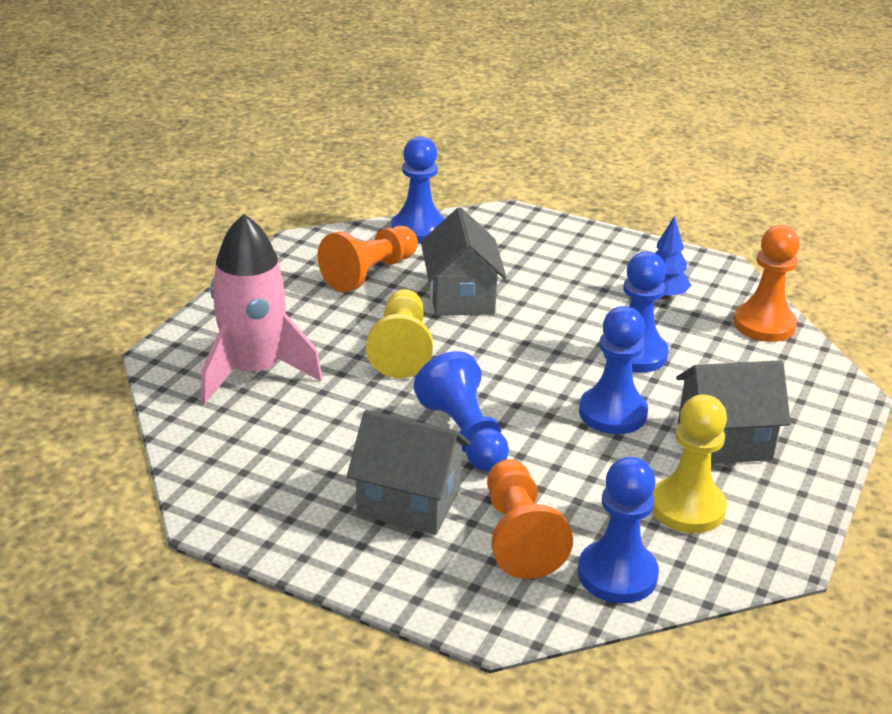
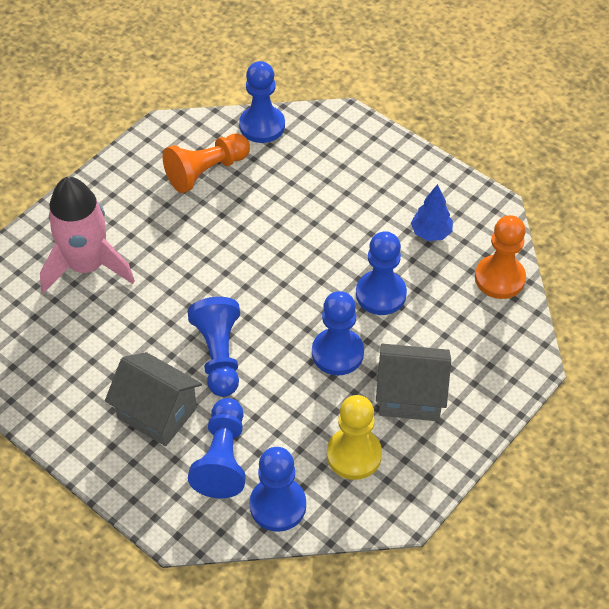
camera: 15 degrees right, 20 degrees up
yellow pawn [366,289,433,378] -> none
grey house [421,207,506,316] -> none
orange pawn [487,459,573,579] -> blue pawn [188,398,246,499]

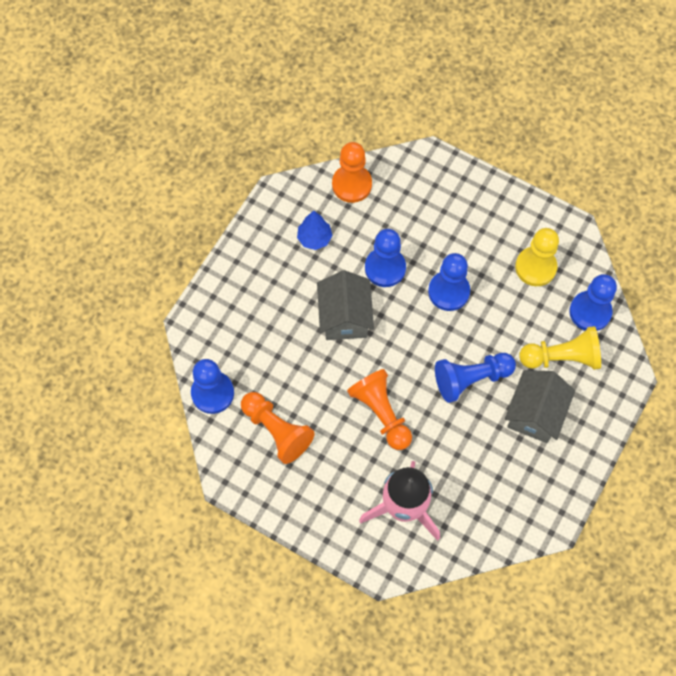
camera: 100 degrees left, 15 degrees up
blue pawn [188,398,246,499] -> yellow pawn [519,326,601,370]
grey house [376,344,451,421] -> grey house moved to [317,270,374,340]
none -> orange pawn [347,369,412,450]

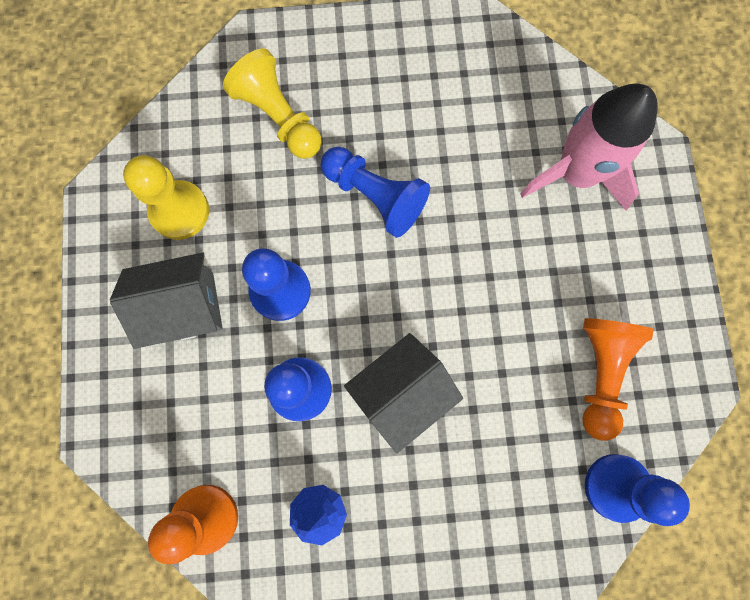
camera: 125 degrees left, 10 degrees up
orange pawn [347,369,412,450] -> none
grey house [505,370,575,443] -> grey house moved to [110,253,223,349]
blue pawn [569,274,617,331] -> none

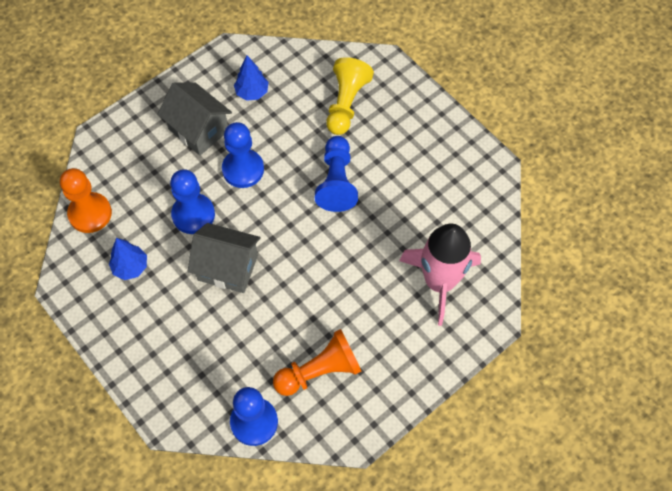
camera: 55 degrees right, 15 degrees down
yellow pawn [123,155,209,240] -> blue tree [234,55,269,101]

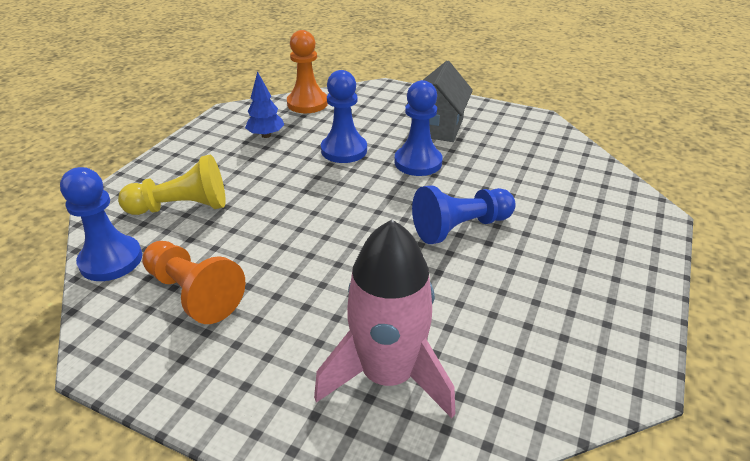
camera: 65 degrees right, 25 degrees down
grey house [188,223,261,293] -> none
blue tree [234,55,269,101] -> none
yellow pawn [326,57,374,135] -> yellow pawn moved to [118,155,226,215]

